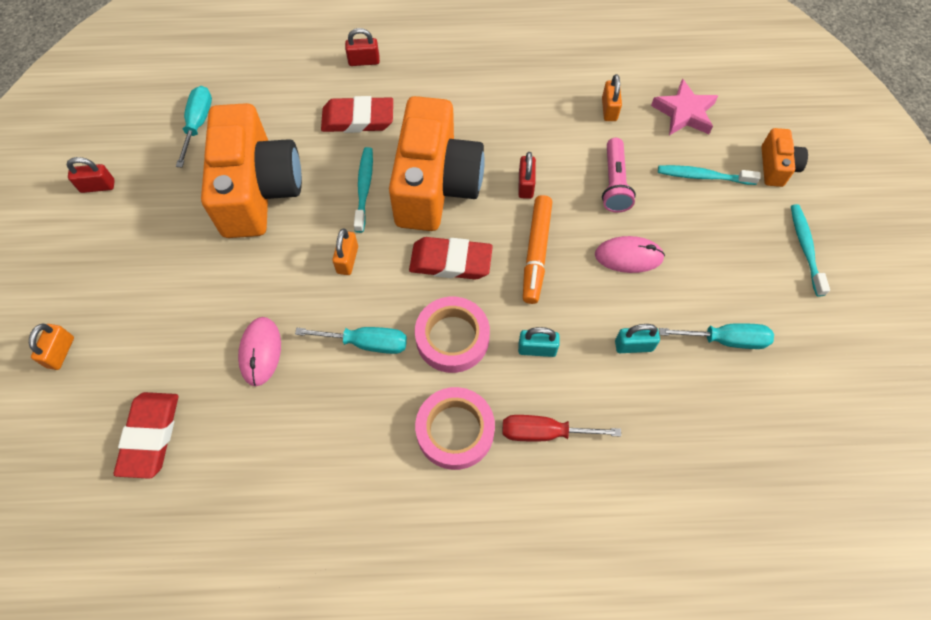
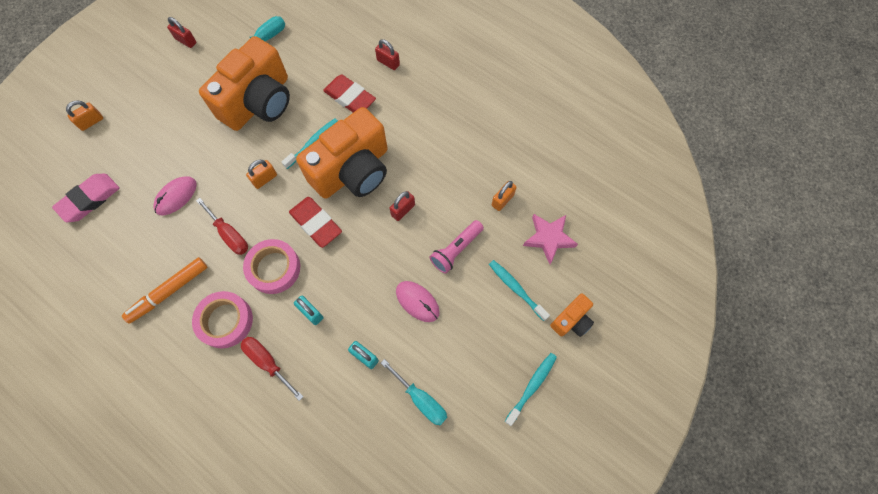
camera: 40 degrees right, 5 degrees up
red eraser [114,392,178,479] -> pink eraser [52,174,120,222]
turquoise screwdriver [295,327,407,354] -> red screwdriver [196,198,248,255]
orange marker [523,195,552,304] -> orange marker moved to [122,257,207,324]

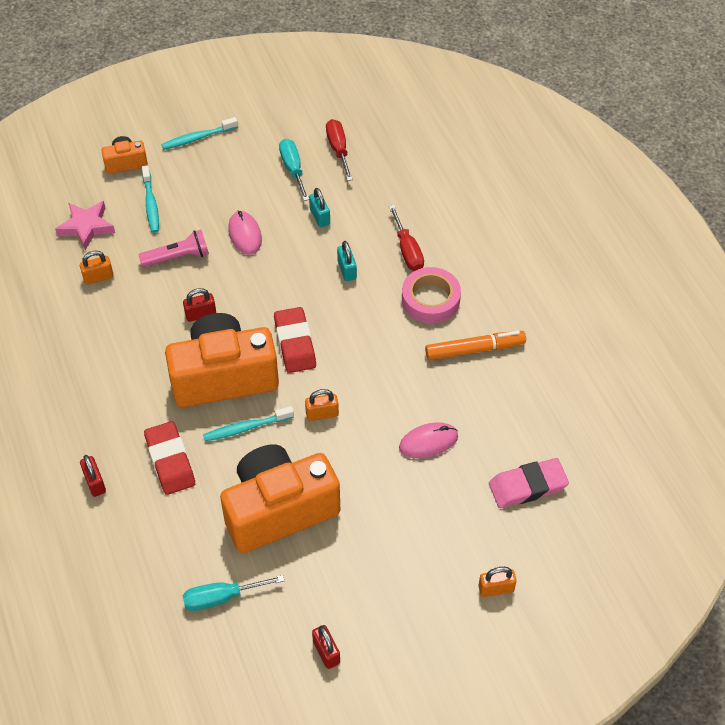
camera: 150 degrees left, 15 degrees down
red screwdriver [196,198,248,255] -> red screwdriver moved to [326,119,353,181]
pink tape [243,239,300,294] -> none

